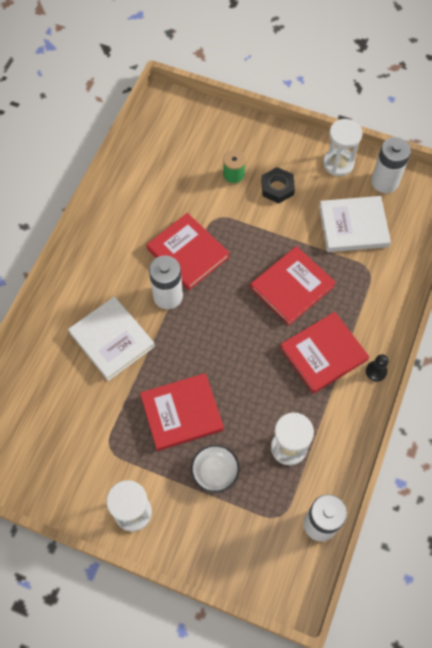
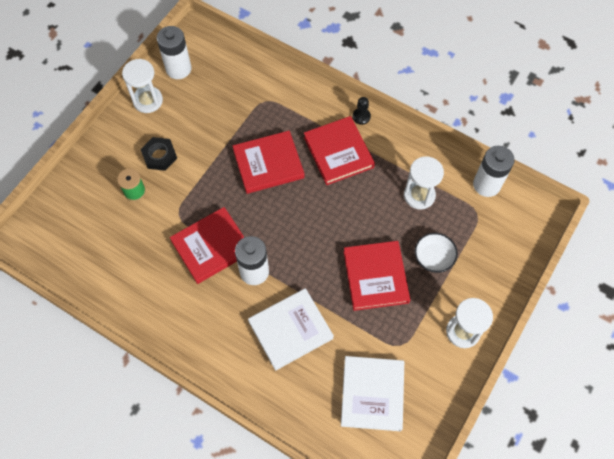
camera: 80 degrees left, 0 degrees up
red book [250,246,336,326] -> red book turned 75 degrees counterclockwise [233,131,305,194]
white book [319,196,391,252] -> white book moved to [341,356,404,431]

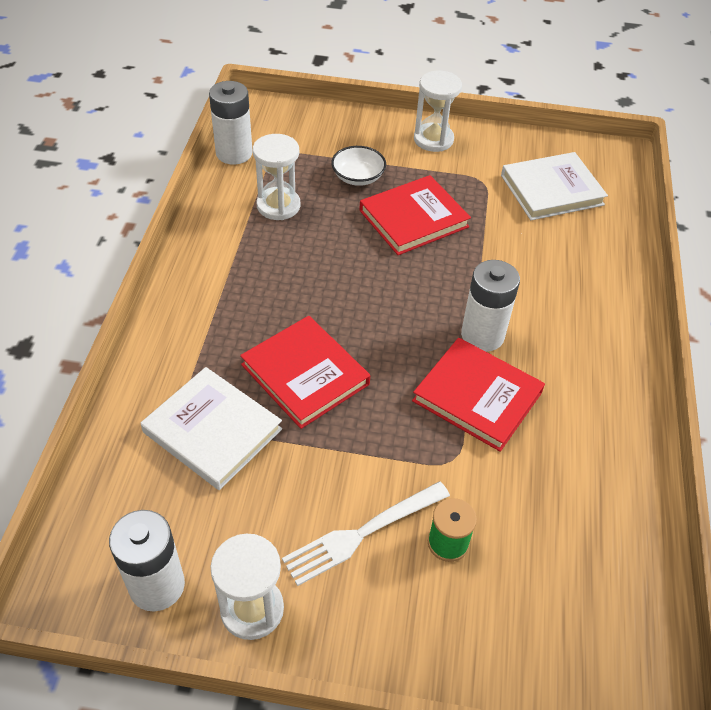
camera: 115 degrees left, 15 degrees down
black nut [141,137,177,171] -> white fork [282,481,450,586]
white book [248,288,334,371] -> white book moved to [141,367,282,490]
red book [304,116,375,185] -> none
black pawn [353,97,371,125] -> none

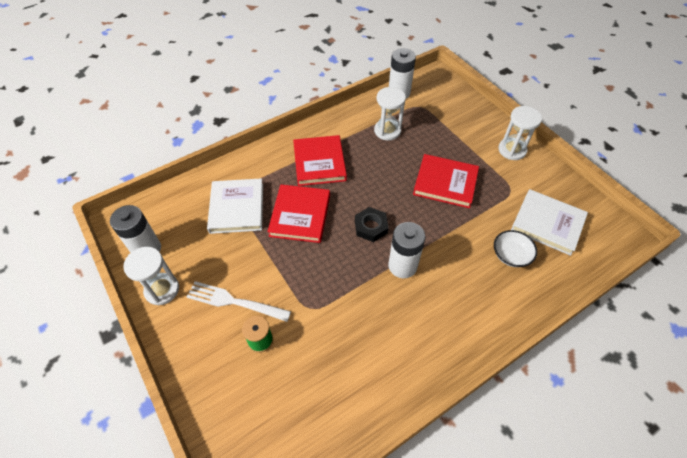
camera: 50 degrees right, 5 degrees up
white bowl [331,146,386,186] -> white bowl moved to [494,230,537,267]
red book [412,338,545,452] -> red book moved to [293,135,347,186]
none -> black nut [355,207,389,242]

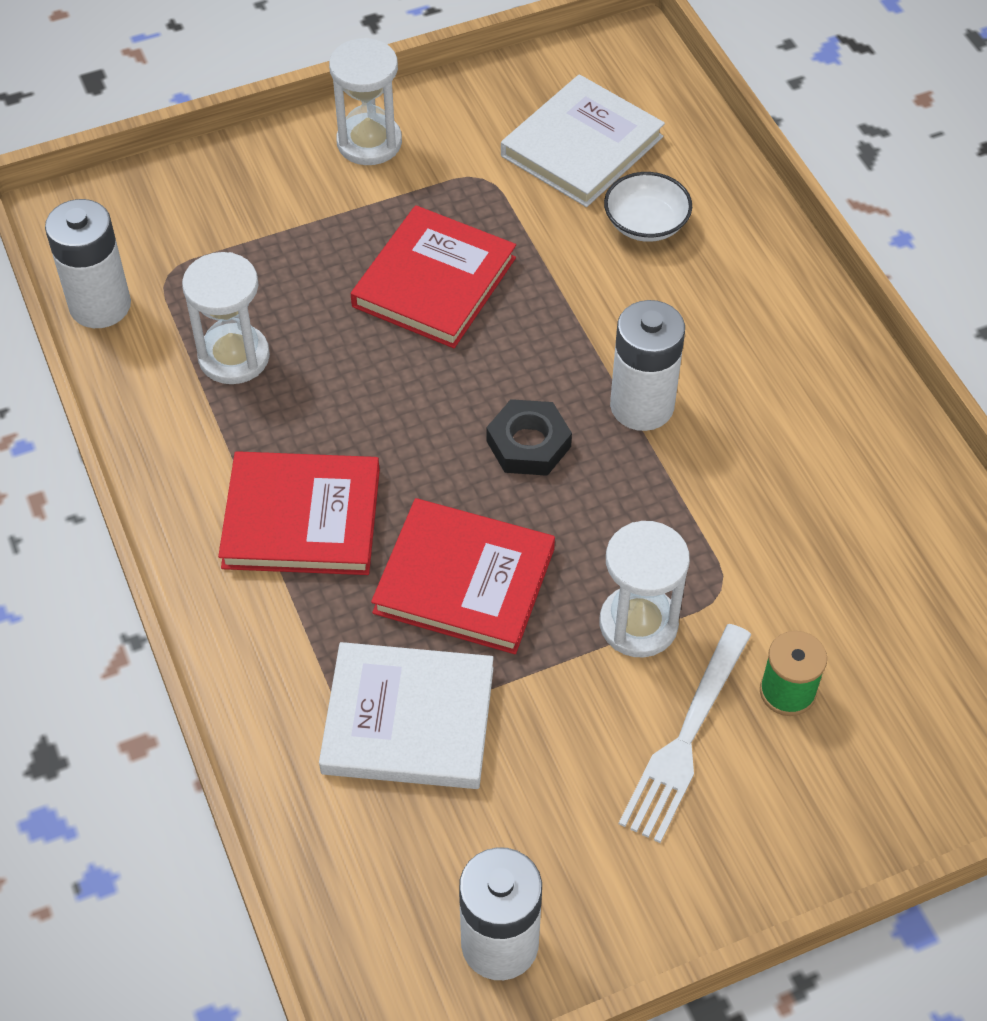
camera: 80 degrees left, 0 degrees up
white hourglass [123,247,179,305] -> white hourglass moved to [600,521,690,657]

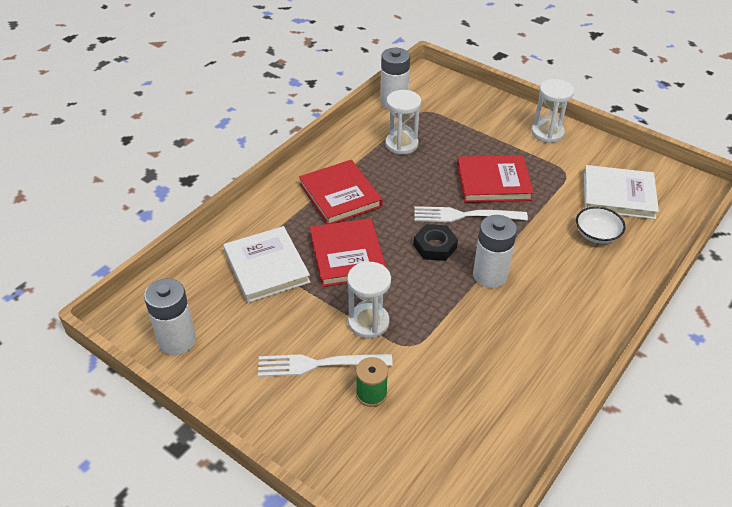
camera: 60 degrees right, 10 degrees down
none -> white fork [414,206,528,222]

